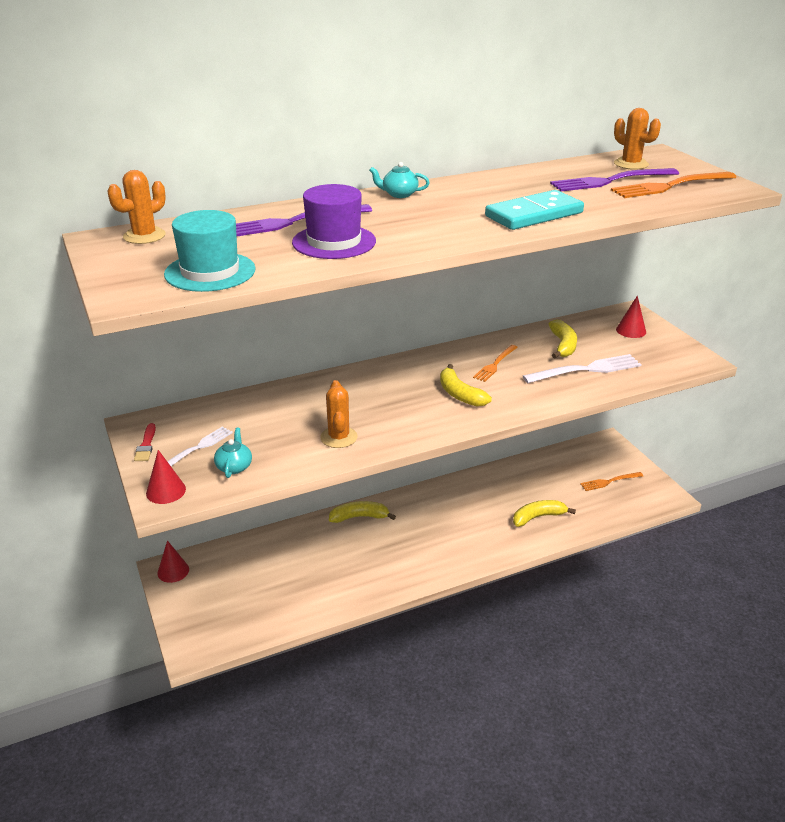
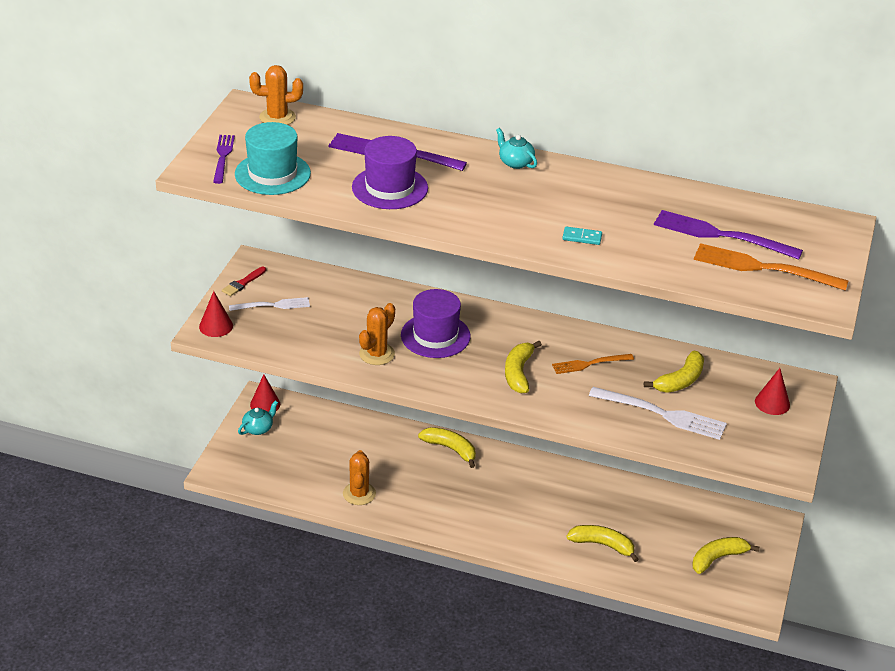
camera: 40 degrees right, 5 degrees up
turquoise teapot [214,428,252,478] -> turquoise teapot moved to [238,401,278,435]
turquoise domino [485,190,584,230] -> turquoise domino [562,226,602,245], size x0.41
orange fork [580,472,643,491] -> yellow banana [692,537,759,574]
orange cactus [614,108,661,170] -> orange cactus moved to [343,450,376,505]
none -> purple fork [213,135,235,184]
none -> purple hat [401,289,471,358]

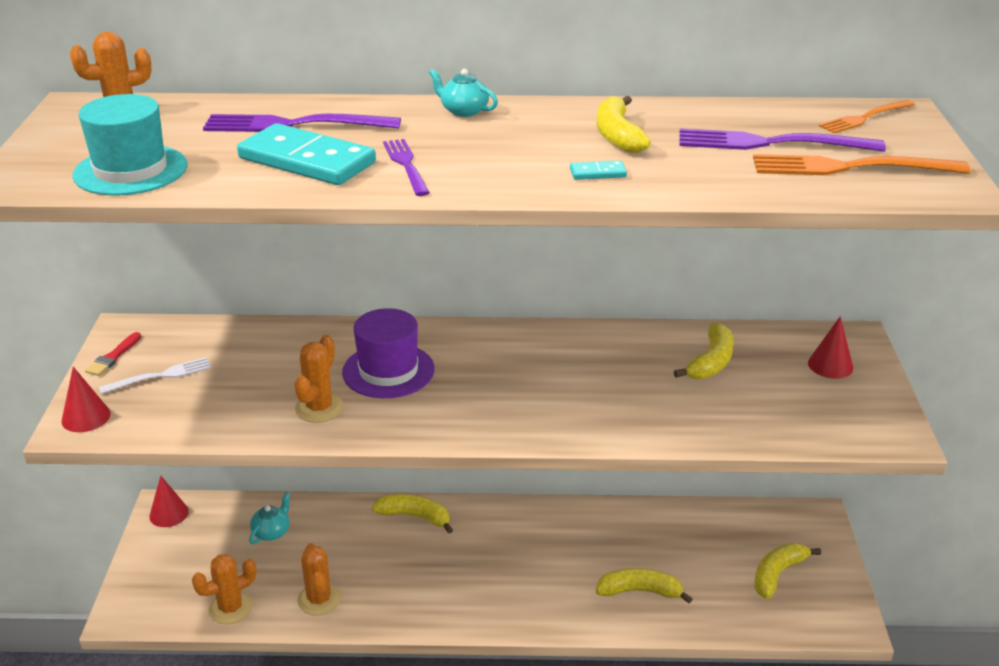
camera: 15 degrees left, 5 degrees down
purple fork [213,135,235,184] -> purple fork moved to [383,139,430,196]
turquoise teapot [238,401,278,435] -> turquoise teapot moved to [249,492,290,544]
purple hat [352,136,428,209] -> turquoise domino [237,123,376,185]
yellow banana [505,341,542,393] -> yellow banana moved to [597,96,651,153]
orange fork [552,354,634,374] -> orange fork moved to [819,100,915,133]
white fork [589,387,727,440] -> none
none -> orange cactus [192,554,257,624]

